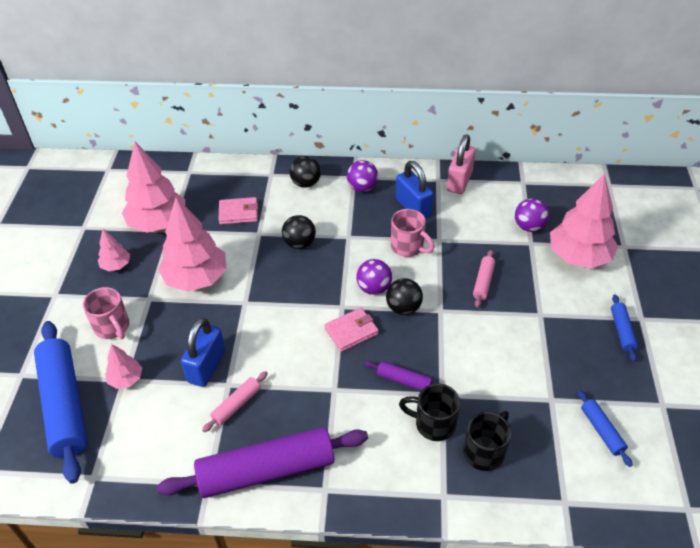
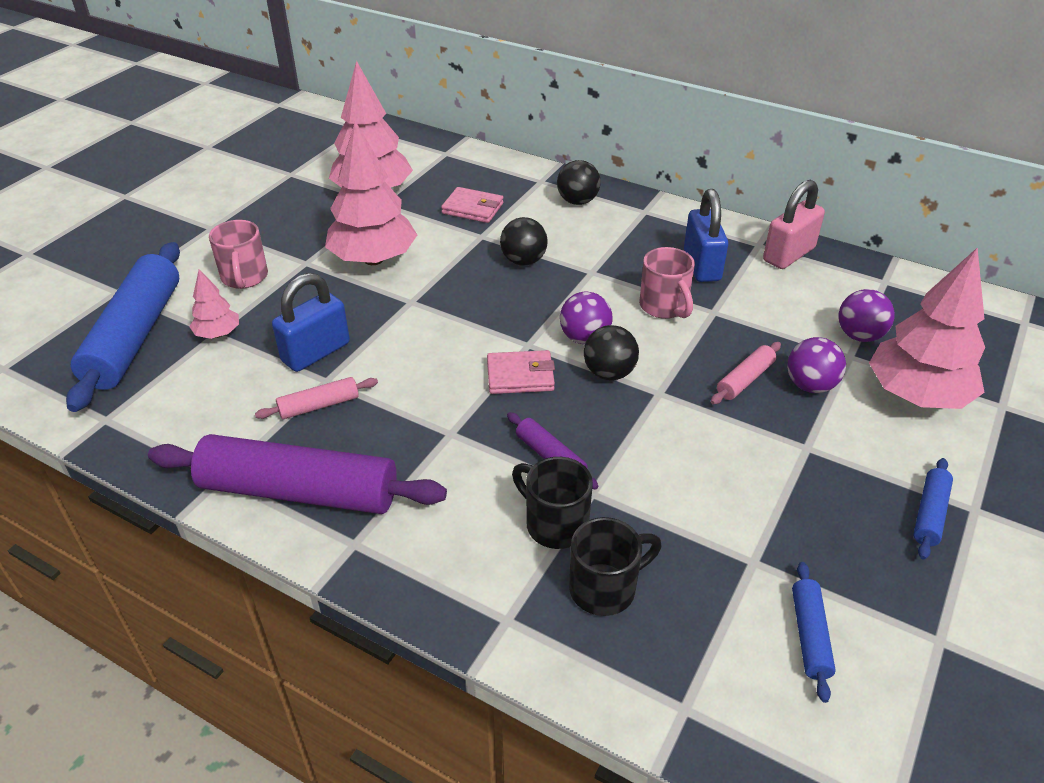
camera: 25 degrees right, 5 degrees down
pink tree [98,229,130,271] -> none
purple ball [347,160,378,192] -> purple ball moved to [787,337,846,393]

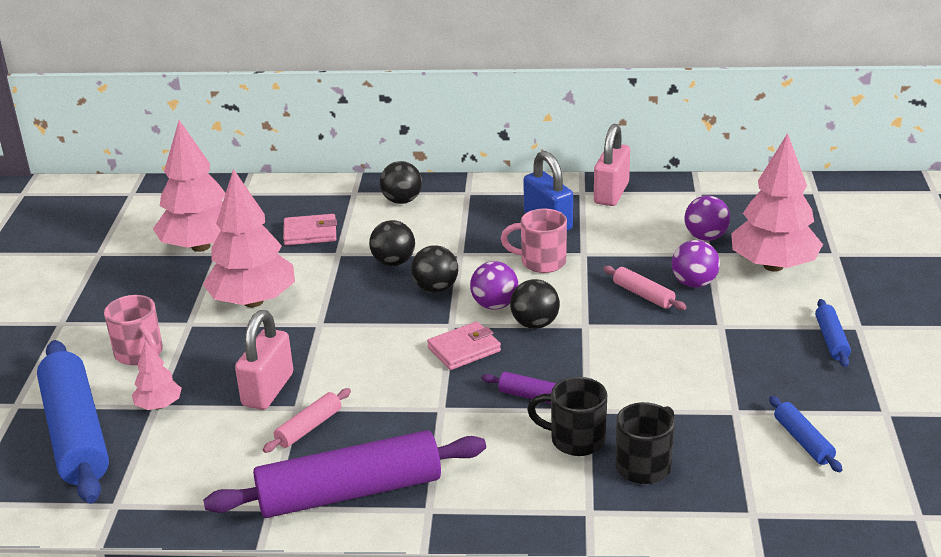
camera: 25 degrees left, 10 degrees down
blue padlock [272,273,350,372] -> pink padlock [235,310,293,410]
pink mug [639,247,695,319] -> pink mug turned 150 degrees clockwise [501,209,567,273]
pink rolling pin [711,342,781,405] -> pink rolling pin turned 60 degrees counterclockwise [603,266,687,310]
none -> black ball [411,245,458,293]

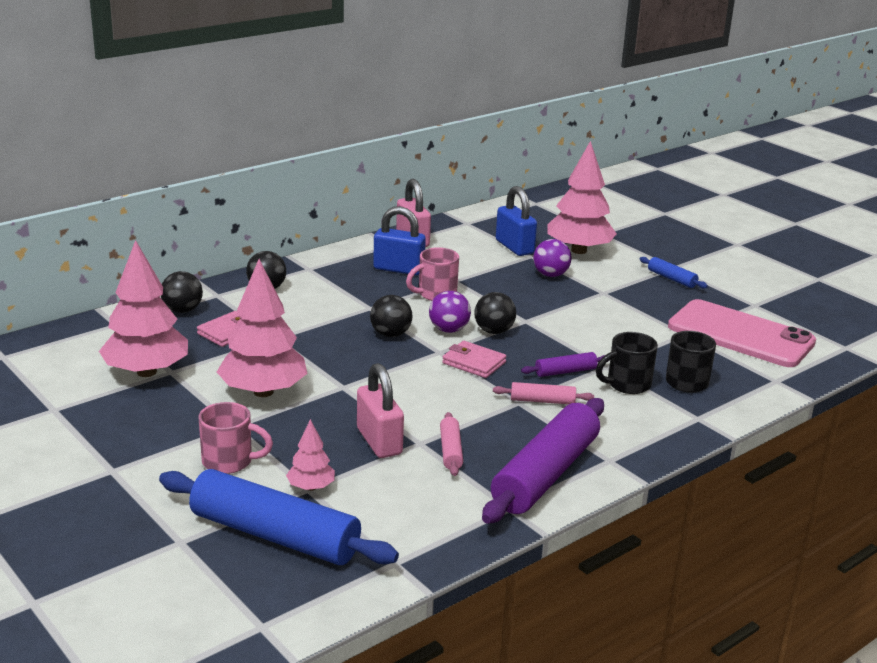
camera: 45 degrees left, 5 degrees down
black ball [369,220,415,266] -> black ball moved to [161,271,203,313]
pink wallet [427,321,501,370] -> pink wallet turned 75 degrees counterclockwise [442,341,507,378]
pink rolling pin [603,266,687,310] -> pink rolling pin moved to [493,382,594,404]
purple ball [685,195,730,241] -> blue padlock [496,186,537,256]
blue rolling pin [769,396,843,472] -> pink phone [668,299,816,367]

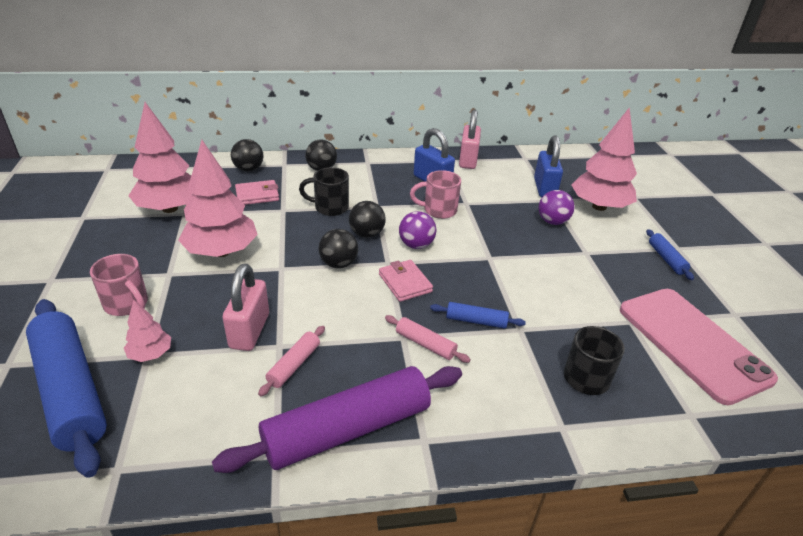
camera: 30 degrees right, 10 degrees up
black ball [474,292,516,334] -> black ball moved to [319,229,358,268]
purple rolling pin [521,352,610,377] -> blue rolling pin [430,302,526,328]
black mug [596,332,658,394] -> black mug moved to [299,167,349,216]

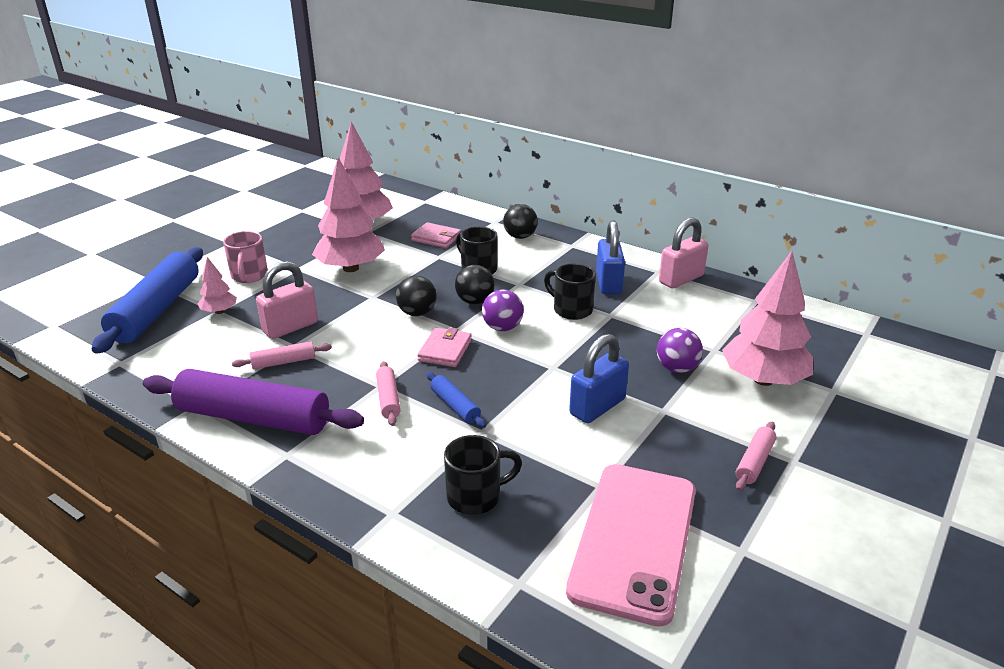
camera: 45 degrees right, 5 degrees down
black ball [231,139,264,172] -> none
pink mug [410,170,461,219] -> black mug [544,264,596,320]
blue padlock [534,135,563,197] -> blue padlock moved to [569,334,629,423]
blue rolling pin [646,229,694,280] -> pink rolling pin [735,422,777,491]

